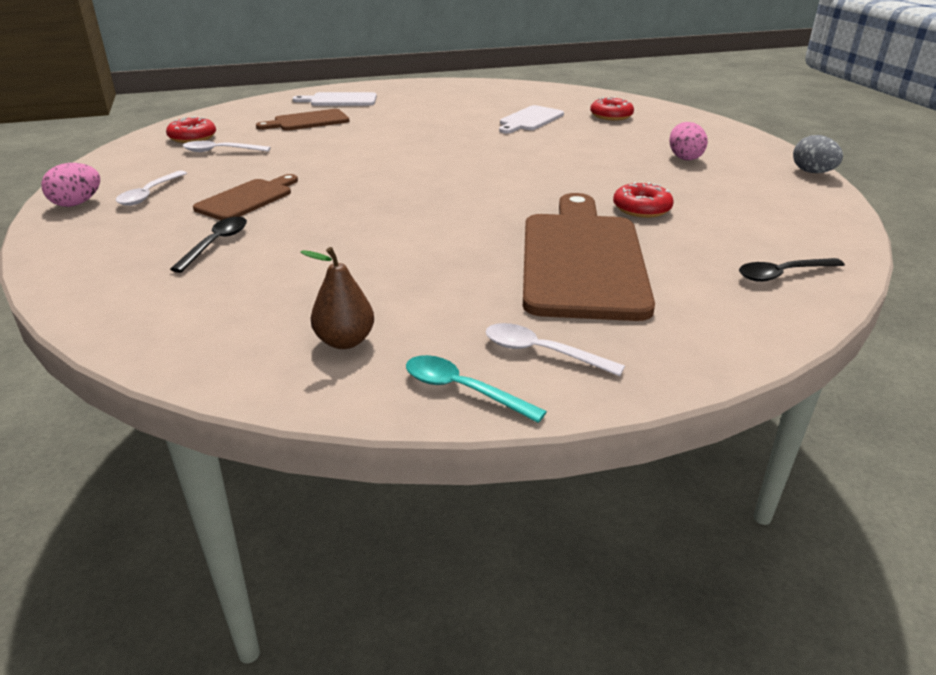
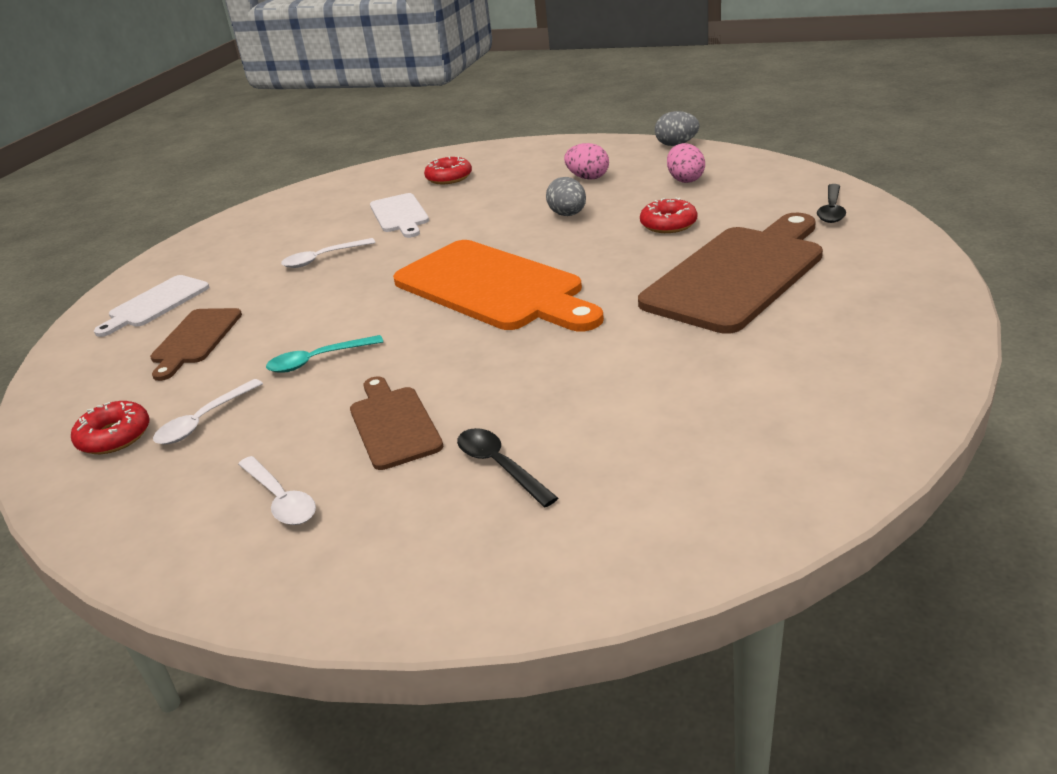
camera: 50 degrees left, 0 degrees up
pink egg [41,163,100,207] -> pink egg moved to [667,143,705,183]
brown pear [300,247,374,349] -> none
turquoise spoon [406,355,547,423] -> turquoise spoon moved to [266,335,383,373]
white spoon [485,323,625,376] -> white spoon moved to [281,238,376,268]
brown cutting board [523,193,655,321] -> brown cutting board turned 90 degrees clockwise [638,213,823,334]
none -> orange cutting board [393,240,604,331]
none -> grey egg [546,177,586,216]

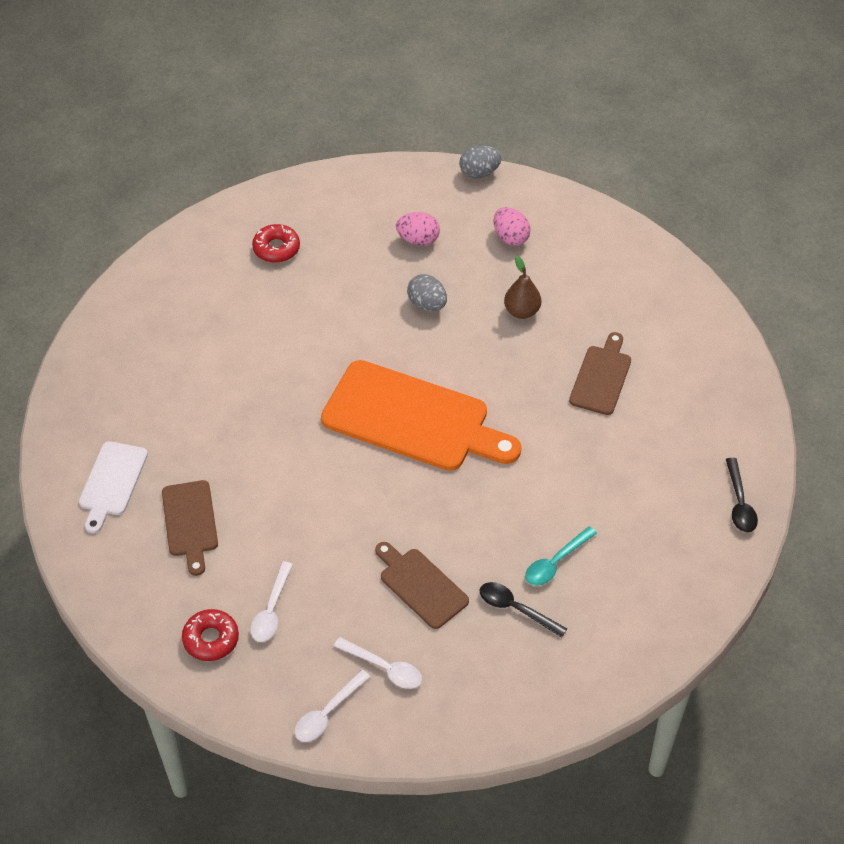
camera: 25 degrees left, 20 degrees up
turquoise spoon [266,335,383,373] -> turquoise spoon moved to [525,526,597,586]
white spoon [281,238,376,268] -> white spoon moved to [294,670,370,742]
white cutting board [370,193,429,238] -> none
brown cutting board [638,213,823,334] -> brown cutting board [569,332,631,415], size x0.52
red donut [640,198,697,233] -> brown pear [504,256,541,319]
black spoon [817,184,846,223] -> black spoon moved to [726,458,758,533]

